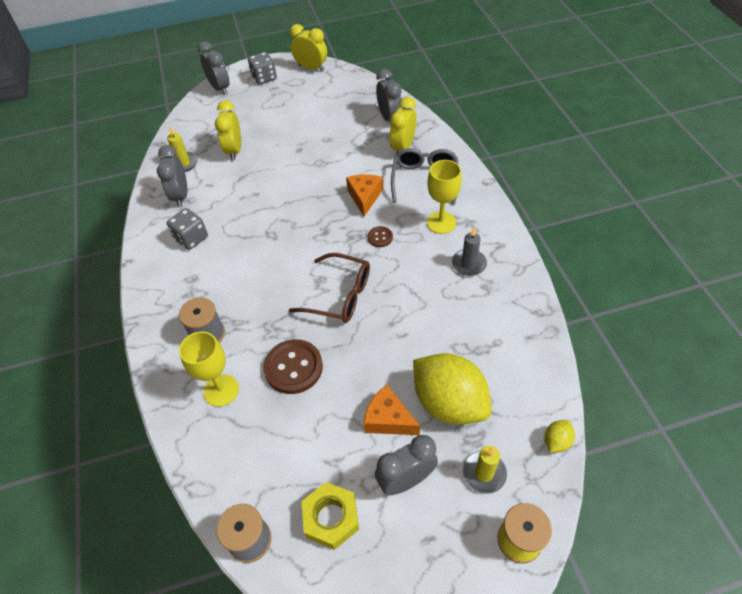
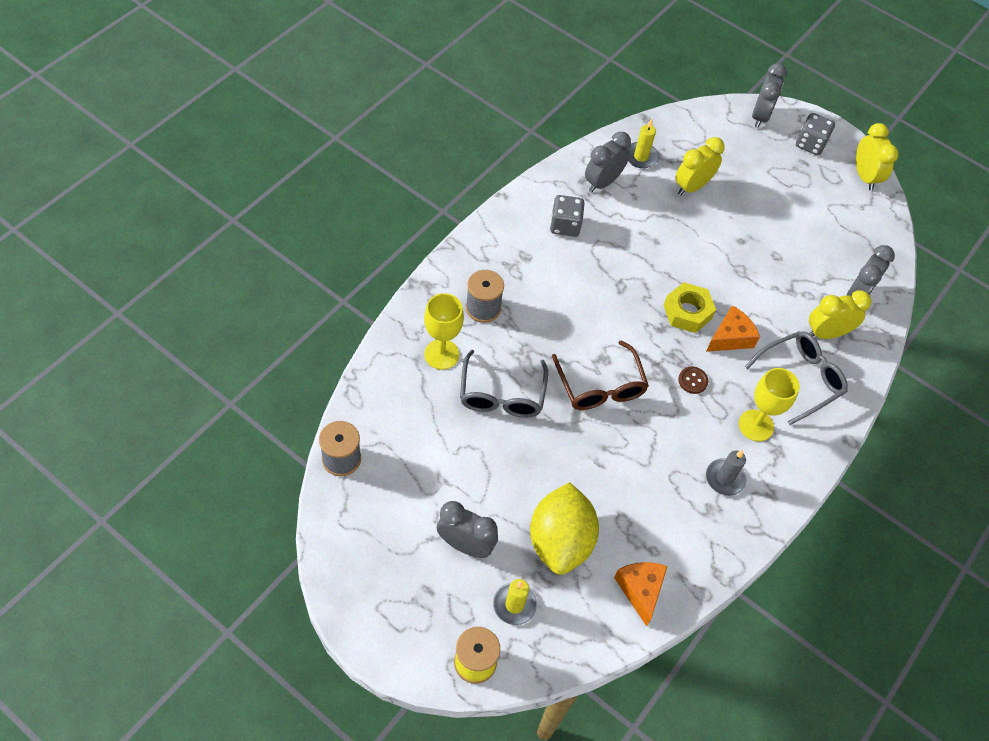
camera: 45 degrees right, 5 degrees up
brown button [263,339,323,394] -> grey glasses [460,350,548,418]
yellow nut [301,482,359,550] -> yellow nut moved to [663,282,716,333]
orange cheese [363,385,420,435] -> orange cheese moved to [614,562,668,626]
yellow lemon [545,420,575,453] -> none

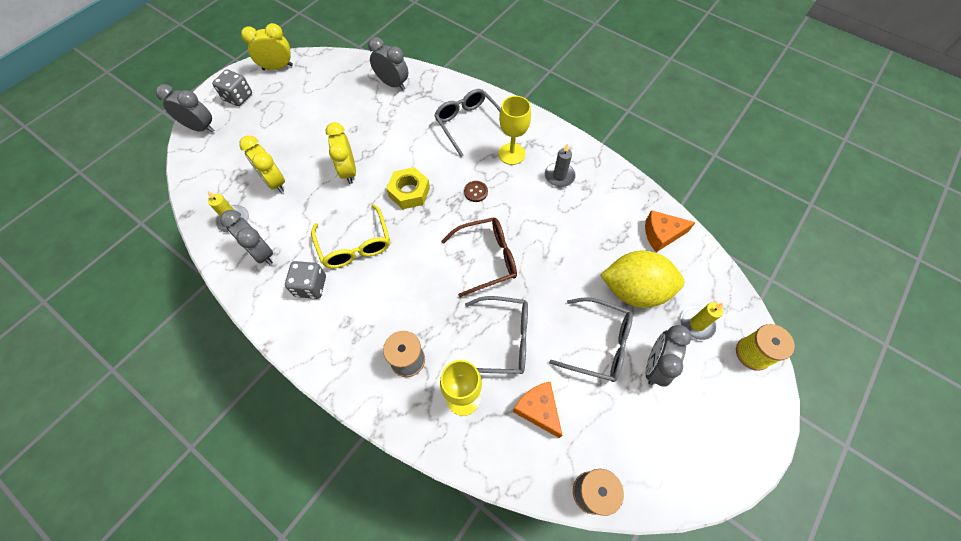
camera: 85 degrees left, 5 degrees up
orange cheese [706,305,760,352] -> orange cheese moved to [513,382,563,438]
yellow clock [809,291,871,339] -> yellow clock moved to [326,122,356,184]
none -> yellow glasses [311,204,390,268]
none -> grey glasses [549,297,633,382]

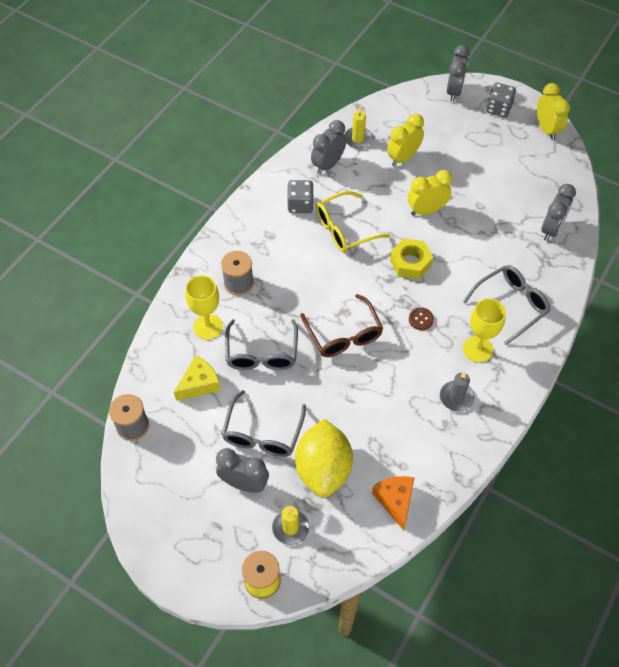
camera: 85 degrees right, 5 degrees down
orange cheese [513,382,563,438] -> yellow cheese [174,355,221,401]

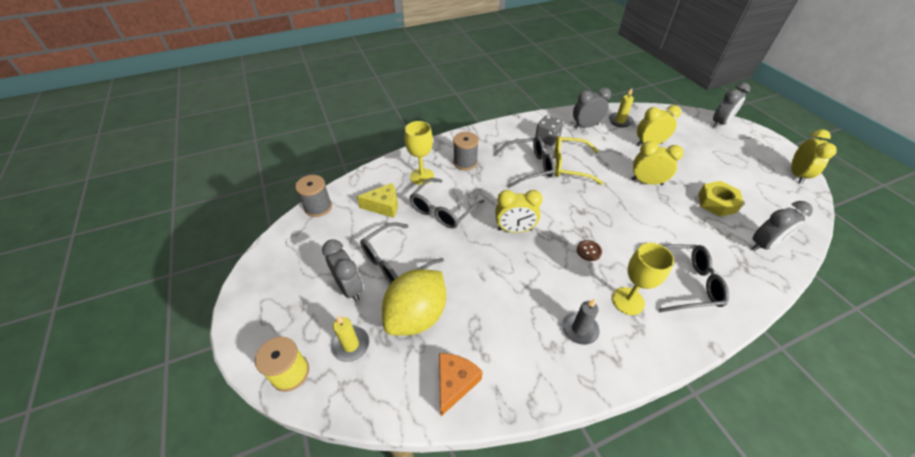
camera: 35 degrees right, 10 degrees down
brown glasses [300,294,383,357] -> yellow clock [495,190,543,233]
yellow nut [390,238,433,279] -> yellow nut moved to [698,181,744,217]
grey dice [486,83,516,117] -> none
none -> grey glasses [493,137,555,188]

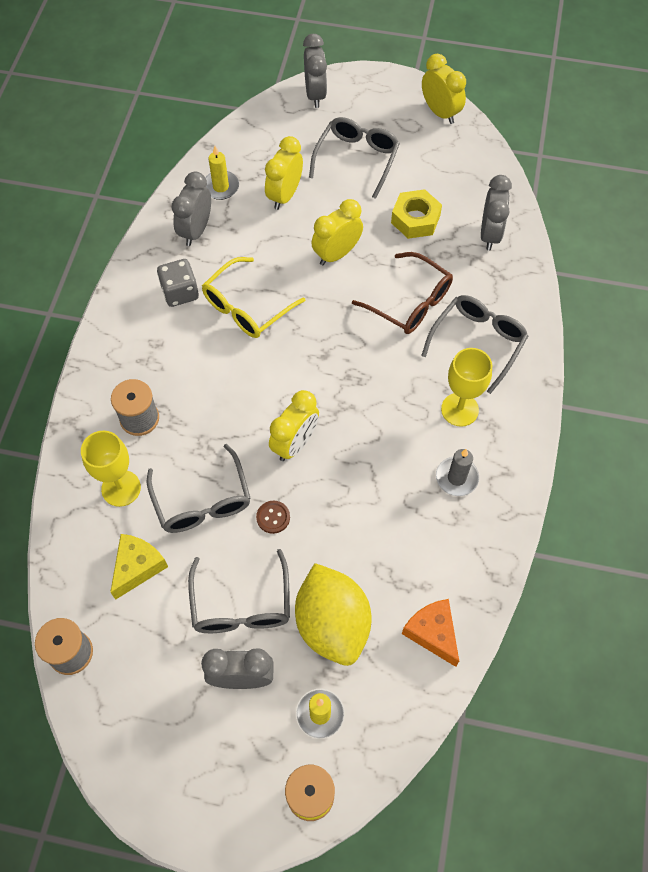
camera: 55 degrees left, 15 degrees up
grey glasses [493,137,555,188] -> grey glasses moved to [309,117,400,199]
brown button [577,240,602,261] -> brown button moved to [256,501,290,534]
none -> brown glasses [352,252,453,334]

